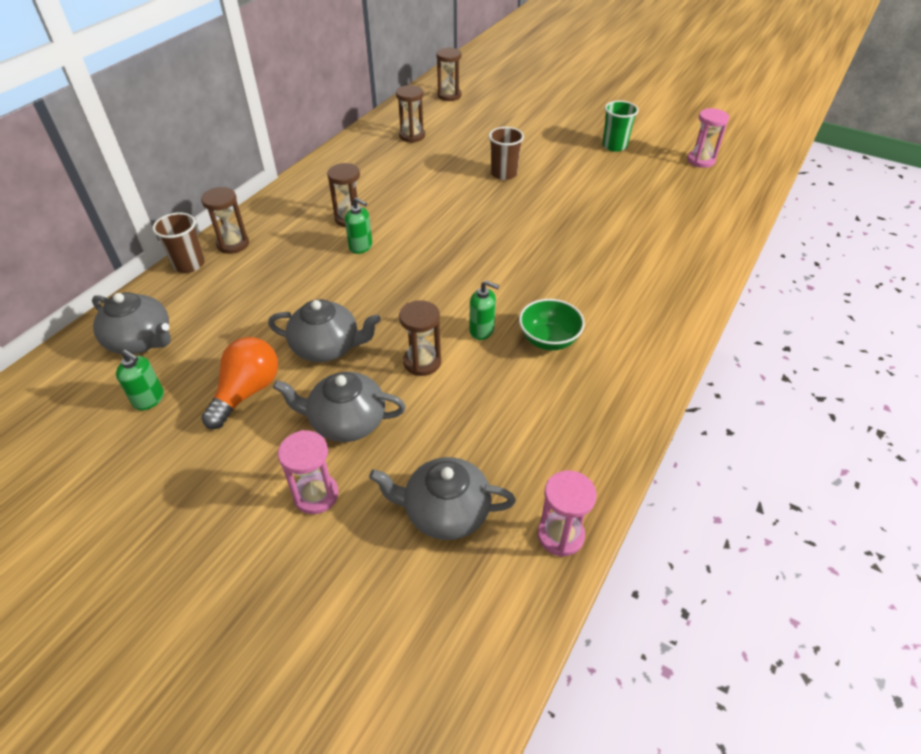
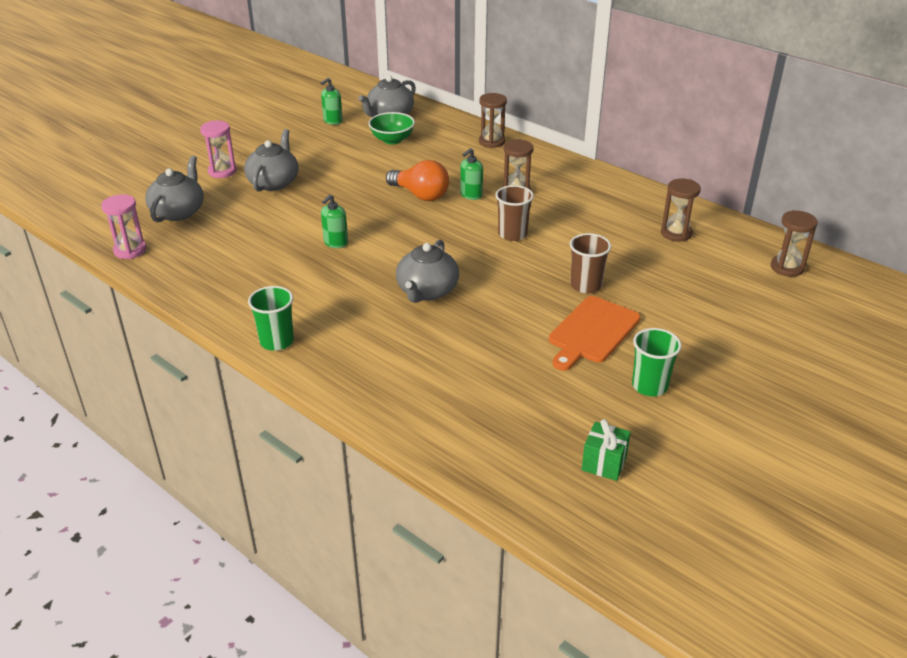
camera: 100 degrees right, 10 degrees down
brown cup [153,212,205,273] -> brown cup moved to [495,185,534,241]
orange light bulb [201,337,278,429] -> orange light bulb moved to [386,160,449,201]
grey teapot [268,299,381,362] -> grey teapot moved to [396,240,459,303]
brown hourglass [399,300,441,376] -> none
green bowl [519,299,585,350] -> green bowl moved to [368,112,415,144]
pink hourglass [687,108,729,168] -> green gift [581,419,631,481]
none -> green cup [248,286,294,351]
none -> orange cutting board [549,296,641,371]

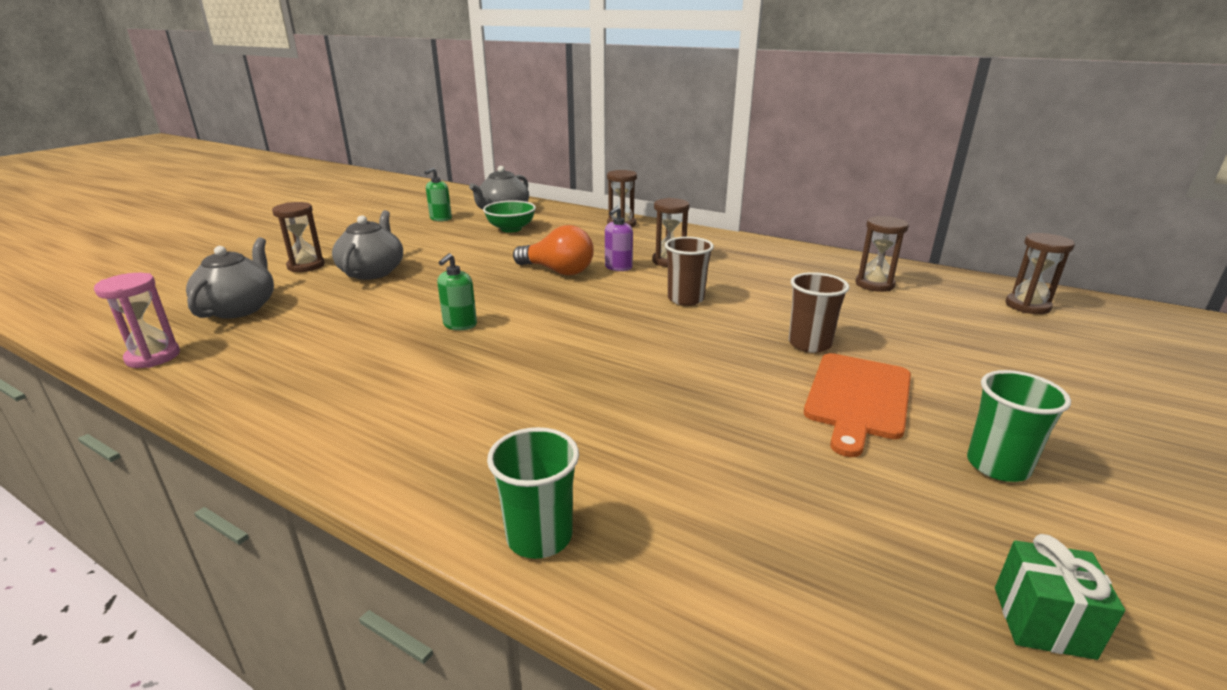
camera: 10 degrees left, 10 degrees down
pink hourglass [200,121,237,178] -> brown hourglass [272,202,325,272]
green cup [248,286,294,351] -> green cup moved to [487,427,579,559]
grey teapot [396,240,459,303] -> none
green soap dispenser [460,148,483,200] -> purple soap dispenser [605,206,633,271]

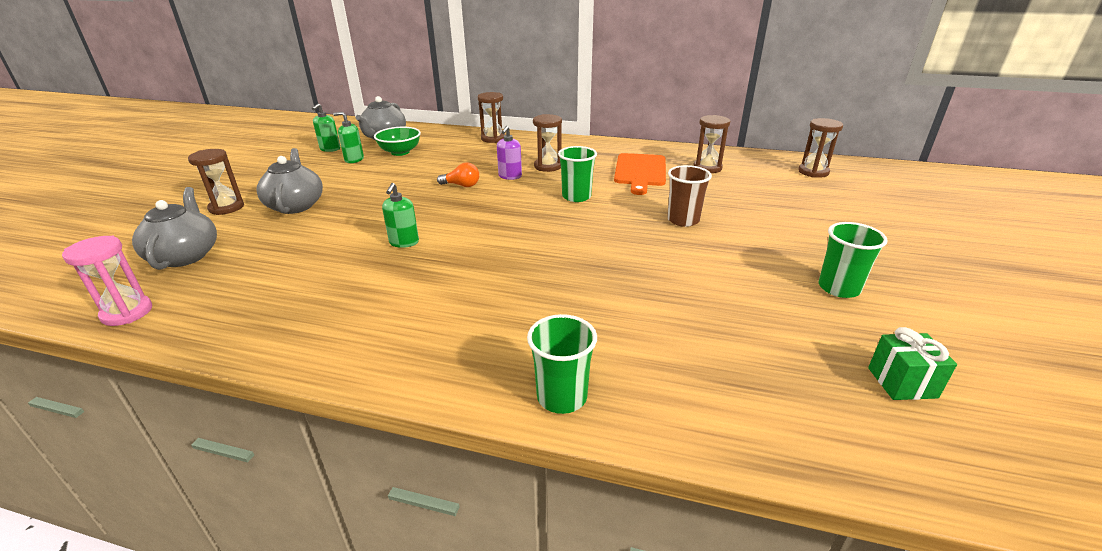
camera: 15 degrees left, 5 degrees up
orange light bulb [513,225,594,275] -> orange light bulb [437,162,479,187], size x0.59
brown cup [665,237,714,306] -> green cup [558,146,597,202]
orange cutting board [804,353,911,457] -> orange cutting board moved to [614,153,666,195]
none -> green soap dispenser [333,112,364,163]

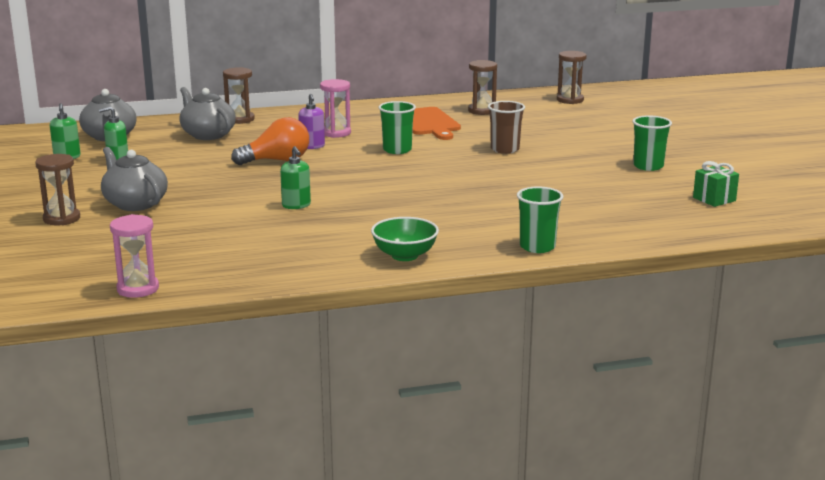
camera: 30 degrees left, 10 degrees down
grey teapot [132,187,217,270] -> grey teapot moved to [180,87,236,140]
green bowl [374,127,421,156] -> green bowl moved to [371,217,439,261]
orange light bulb [437,162,479,187] -> orange light bulb [231,117,309,165], size x1.69
brown hourglass [533,114,562,172] -> pink hourglass [320,79,351,138]

